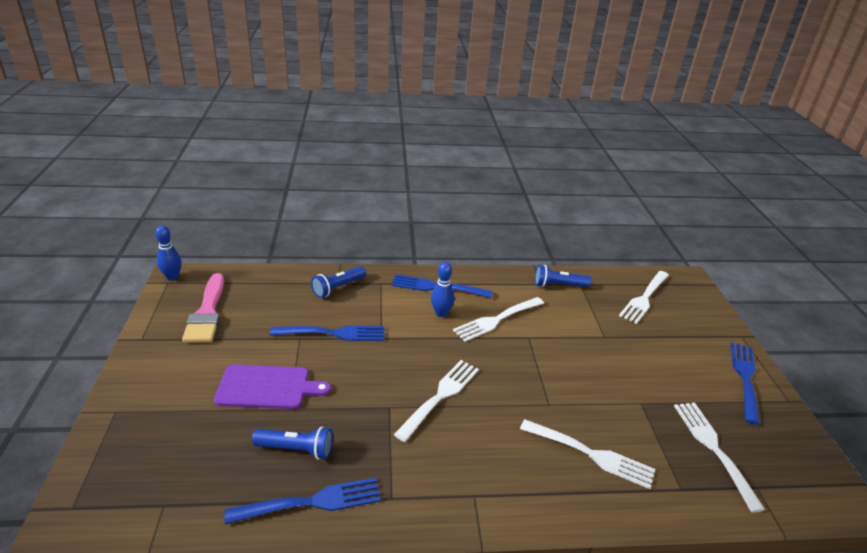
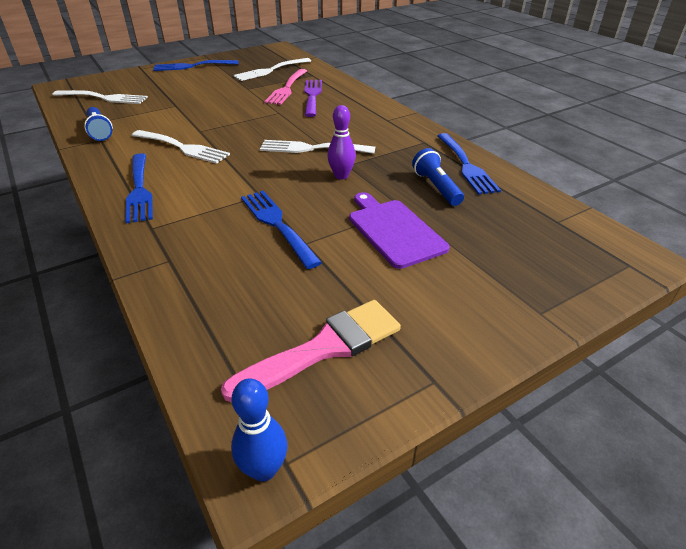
camera: 115 degrees left, 5 degrees up
blue fork [224,477,381,524] -> blue fork turned 150 degrees counterclockwise [437,133,501,195]
blue flashlight [311,266,366,298] -> none
blue bowling pin [431,262,455,317] -> none
white fork [520,419,655,489] -> purple fork [304,80,322,117]
none -> pink fork [264,69,307,105]
none -> purple bowling pin [327,105,356,180]

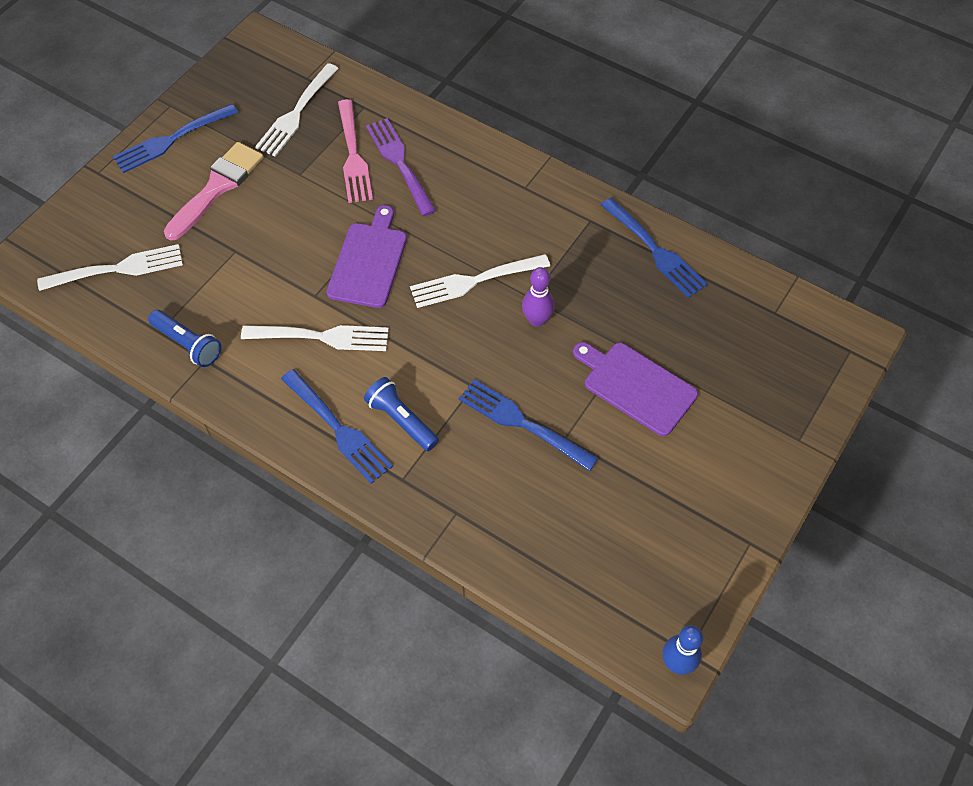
camera: 25 degrees left, 20 degrees up
pink brush [221,300,401,402] -> pink brush moved to [164,142,264,241]
blue flashlight [412,148,464,206] -> blue flashlight moved to [364,377,439,451]
none -> purple cutting board [327,205,407,308]

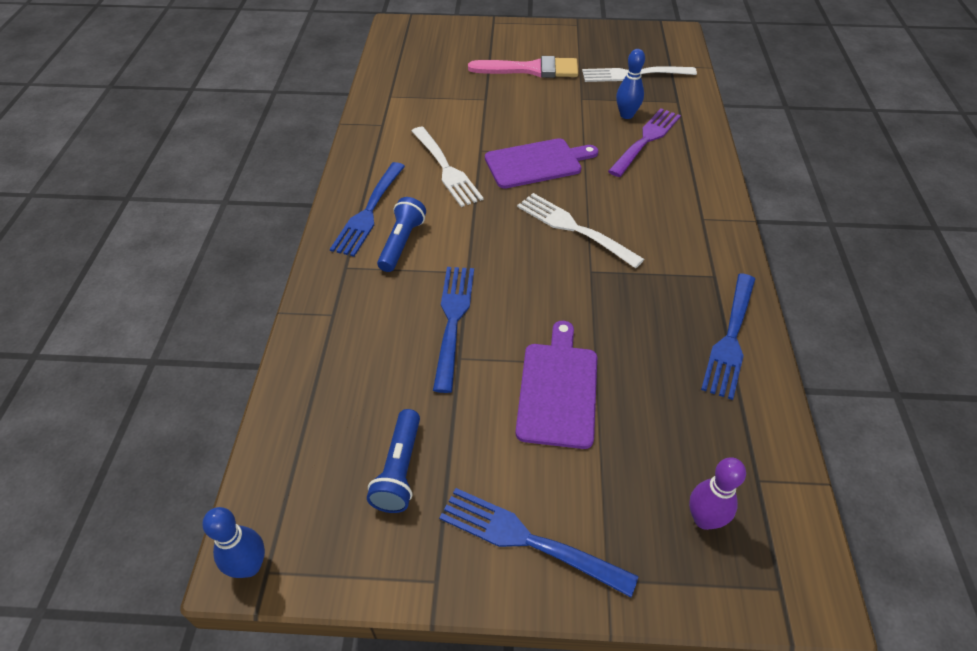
camera: 60 degrees right, 10 degrees down
white fork [37,244,183,291] -> none
blue fork [112,104,238,173] -> blue fork moved to [439,488,638,597]
blue flashlight [148,310,221,367] -> blue flashlight moved to [367,409,420,513]
pink fork [338,99,373,203] -> blue bowling pin [616,49,645,119]
purple bowling pin [522,267,555,327] -> purple bowling pin moved to [689,457,746,530]

